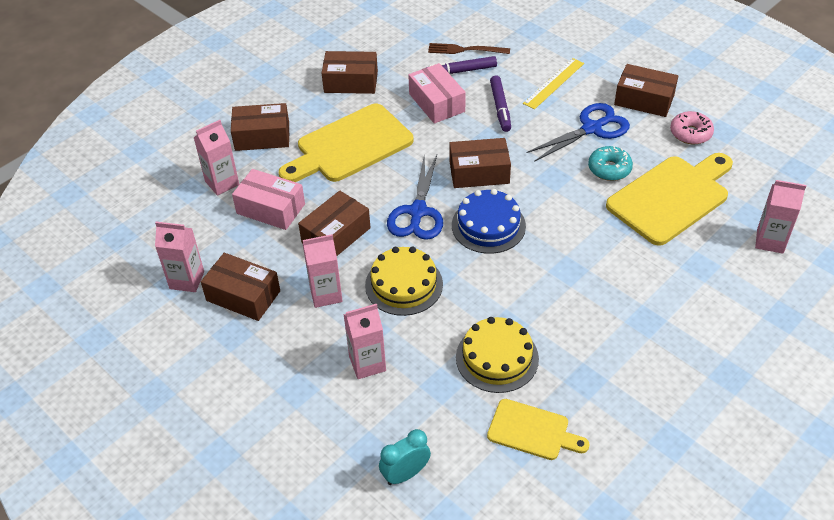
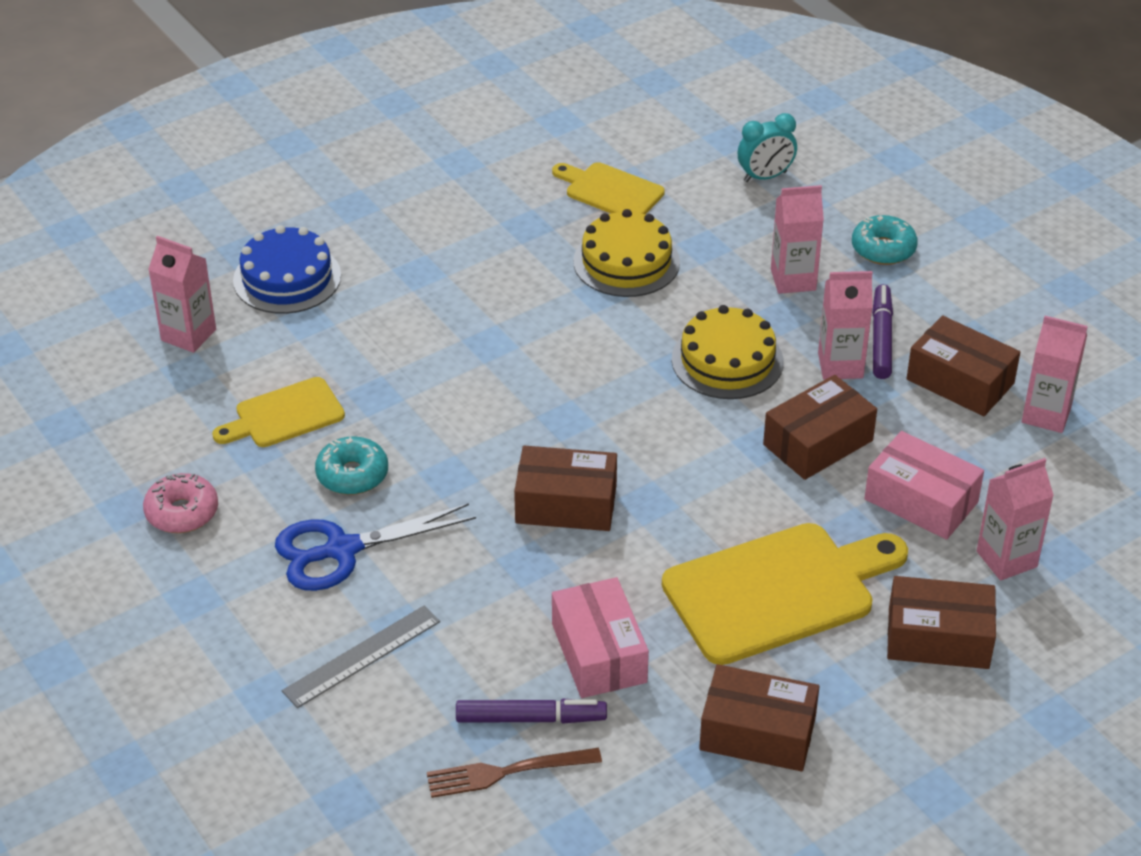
camera: 170 degrees left, 5 degrees down
blue scissors [387,154,443,240] -> none
brown fork [428,43,510,54] -> brown fork turned 150 degrees clockwise [427,748,602,798]
blue cake [452,189,526,254] -> blue cake moved to [233,225,341,314]
purple marker [490,75,511,132] -> purple marker moved to [872,284,893,379]
yellow ruler [523,58,584,109] -> grey ruler [282,605,440,708]
yellow cutting board [606,153,733,246] -> yellow cutting board [212,377,345,447], size x0.56
brown box [614,64,678,117] -> none
none -> turquoise donut [852,215,918,265]

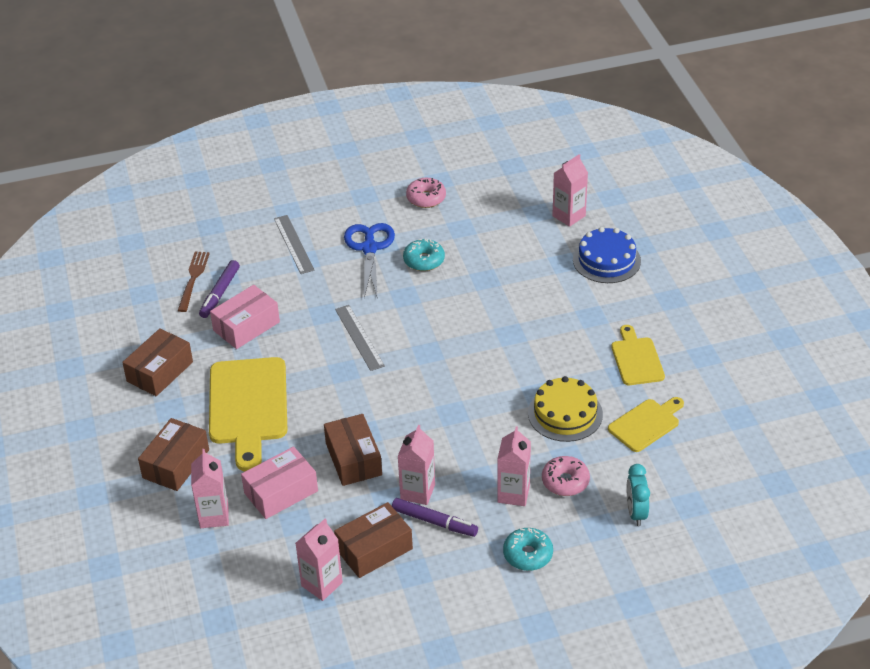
camera: 110 degrees right, 0 degrees up
yellow cutting board [212,377,345,447] -> yellow cutting board moved to [611,325,665,385]
brown box [514,446,617,531] -> grey ruler [335,305,385,371]
pink box [552,577,649,698] -> pink box turned 45 degrees counterclockwise [210,285,280,349]
yellow cake [672,305,784,399] -> none
none -> pink donut [542,456,590,496]

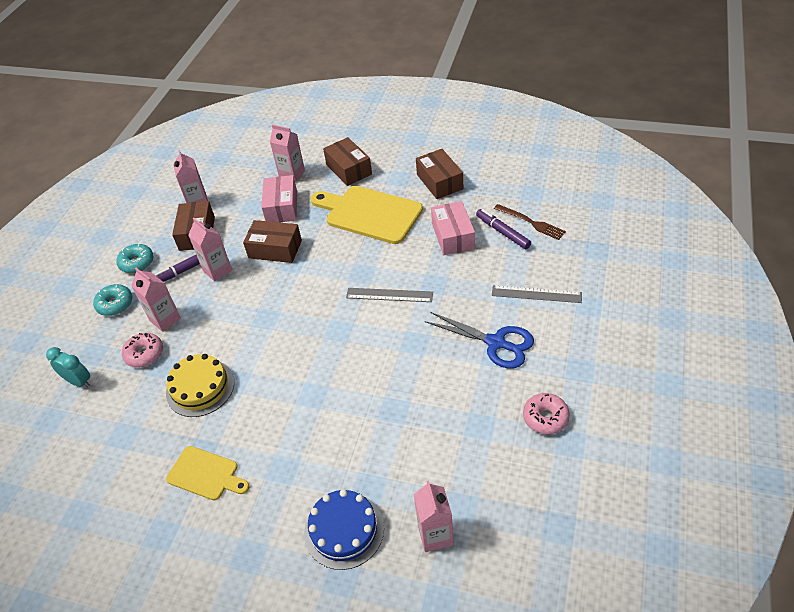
camera: 125 degrees right, 5 degrees up
turquoise donut [403,239,445,271] -> turquoise donut moved to [116,244,154,273]
yellow cutting board [608,397,684,452] -> none

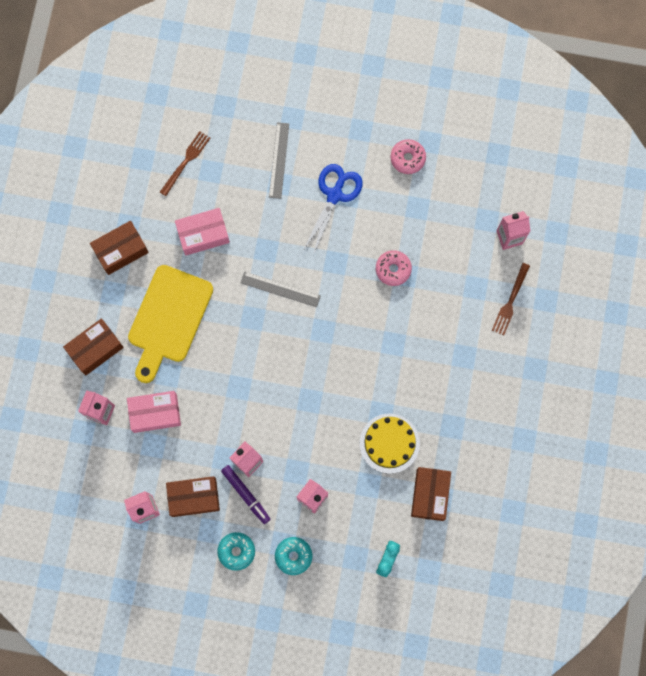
camera: 100 degrees left, 30 degrees up
pink donut [122,333,163,368] -> pink donut moved to [376,250,412,286]
yellow cutting board [166,446,249,500] -> none
brown box [243,220,302,263] -> brown box moved to [411,467,451,521]
blue cake [304,489,384,570] -> brown fork [492,263,530,335]
grey ruler [346,288,433,302] -> grey ruler turned 75 degrees counterclockwise [241,271,321,307]
purple marker [476,209,531,249] -> none

